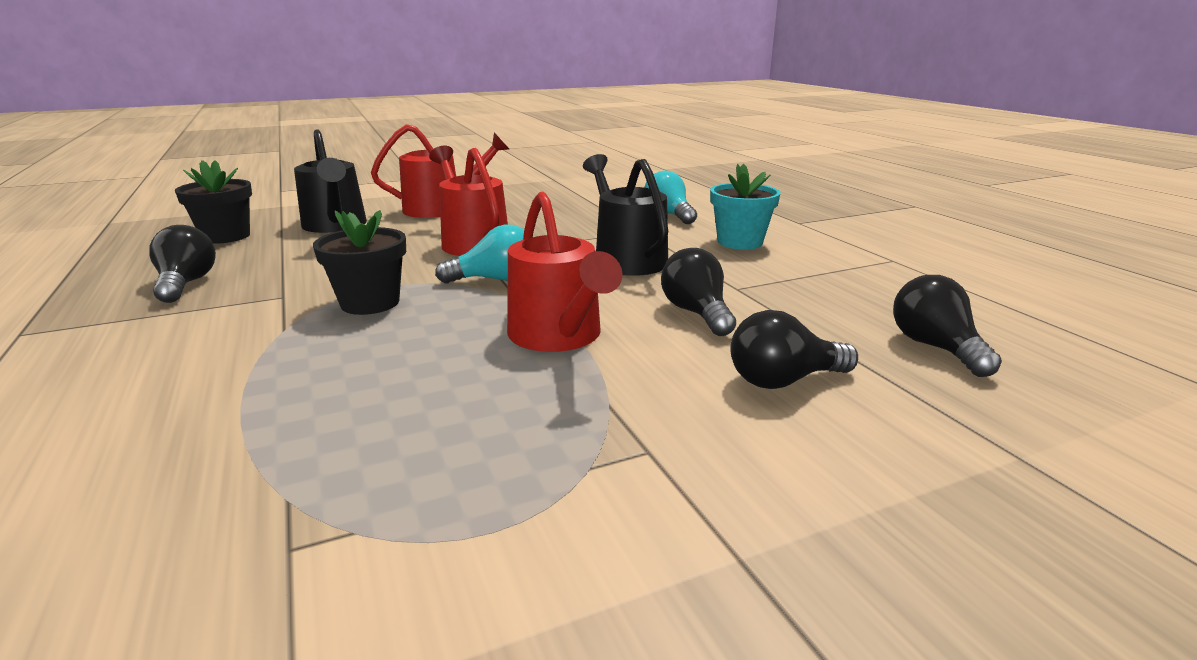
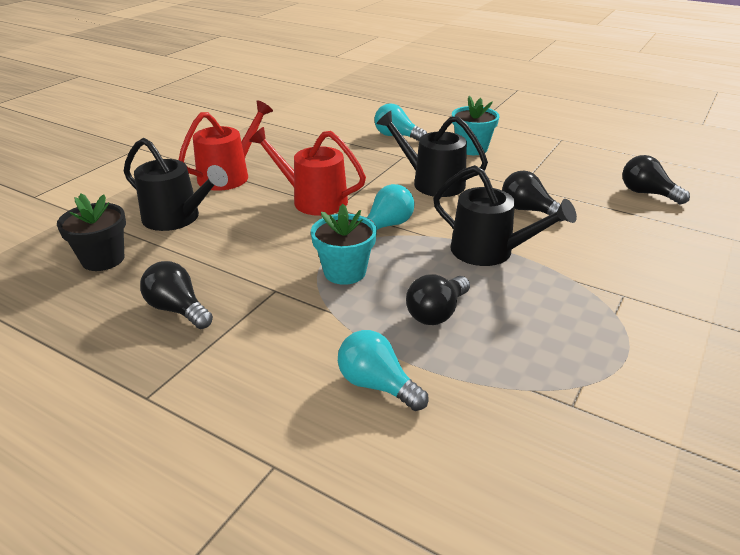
camera: 35 degrees left, 10 degrees up
black flower pot [313,210,406,315] -> turquoise flower pot [311,204,377,285]
red watering can [507,192,623,352] -> black watering can [433,165,577,266]
black light bulb [730,310,858,389] -> black light bulb moved to [406,274,470,325]
none -> turquoise light bulb [338,330,428,411]

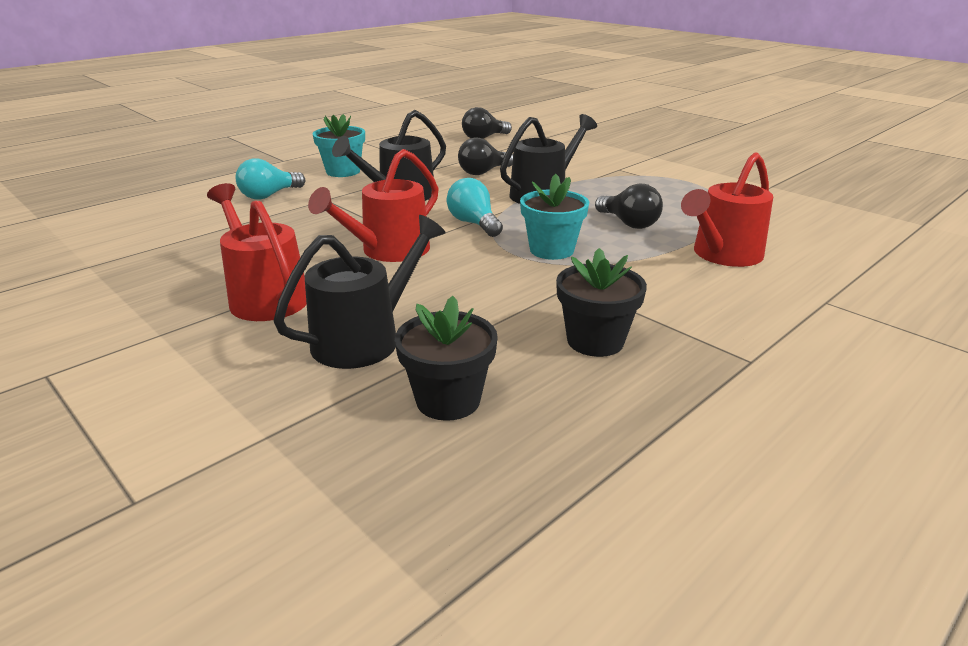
camera: 75 degrees left, 5 degrees down
black light bulb [140,261,213,329] -> black flower pot [556,248,647,357]
turquoise light bulb [338,330,428,411] -> red watering can [681,152,773,267]

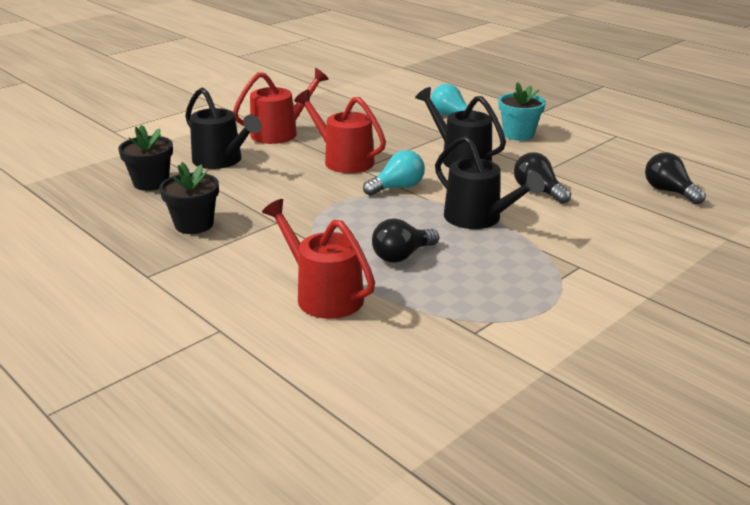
camera: 90 degrees right, 0 degrees up
turquoise flower pot [520,174,589,260] -> none

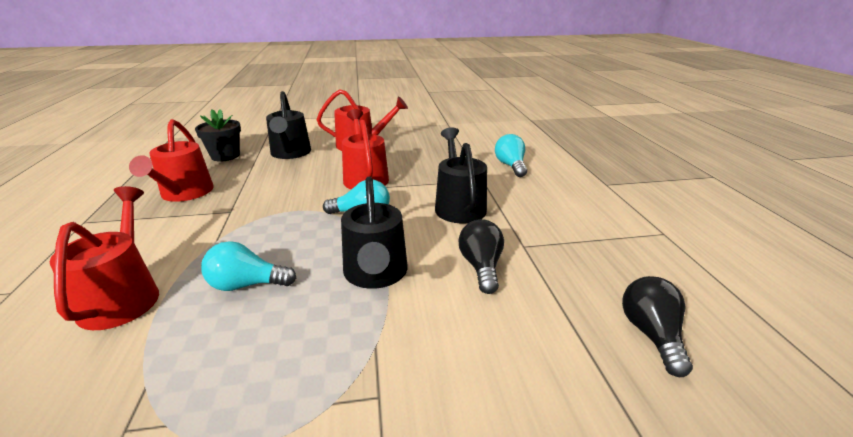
camera: 35 degrees right, 0 degrees up
black flower pot [159,162,219,234] -> red watering can [129,119,214,202]
black light bulb [372,218,439,263] -> turquoise light bulb [201,241,296,291]
turquoise flower pot [498,82,546,141] -> none

